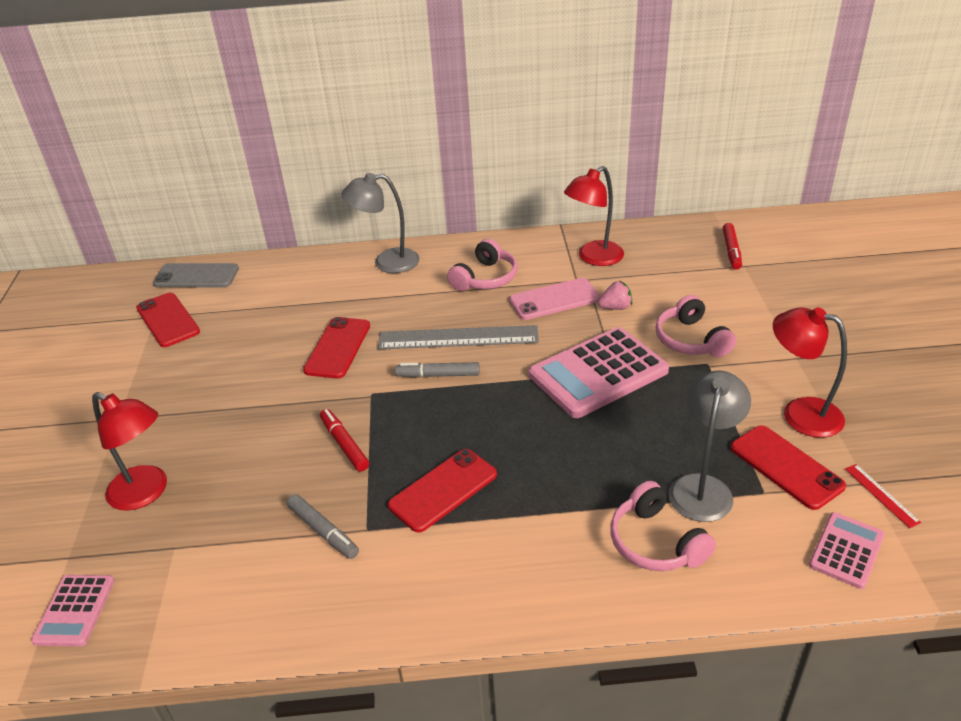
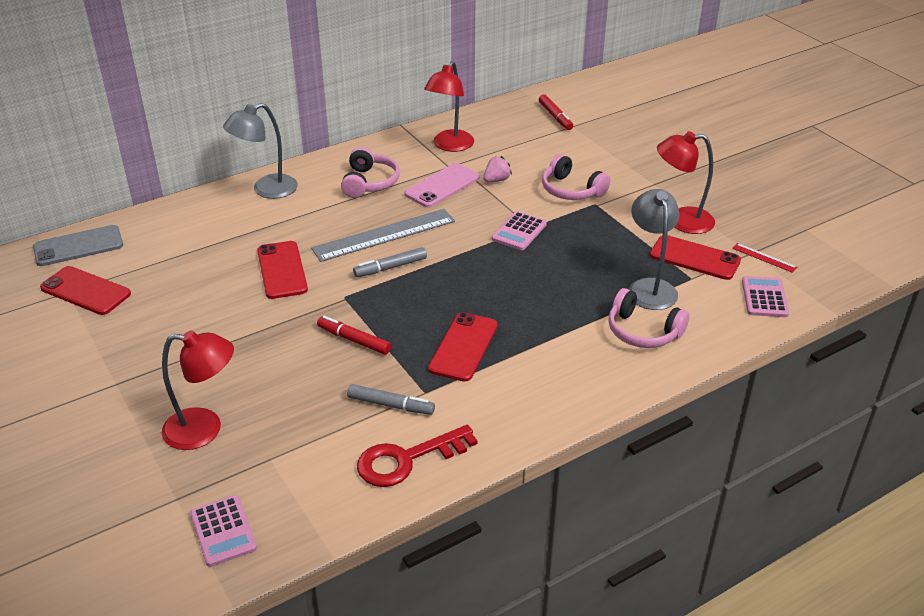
camera: 30 degrees left, 0 degrees up
pink calculator [529,327,669,418] -> pink calculator [492,211,547,250], size x0.52
none -> red key [357,425,478,487]

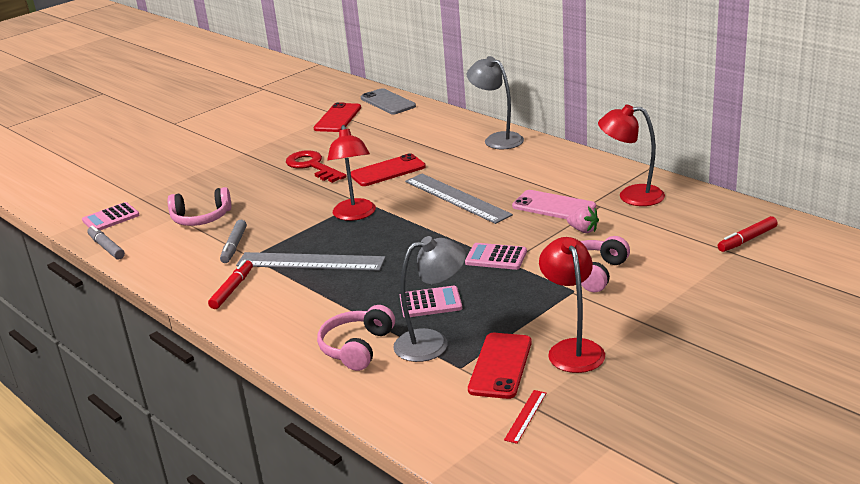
camera: 80 degrees right, 10 degrees down
red lamp [162,330,234,450] -> red lamp moved to [327,125,376,221]
red marker [317,316,391,355] -> red marker moved to [208,260,253,309]
pink headphones [341,147,400,198] -> pink headphones moved to [168,187,231,226]
grey marker [353,247,427,277] -> grey marker moved to [87,225,125,260]
red key [357,425,478,487] -> red key moved to [286,150,347,183]
red phone [428,312,498,382] -> grey ruler [236,252,386,271]
pink calculator [742,276,789,317] -> pink calculator moved to [400,286,462,317]

